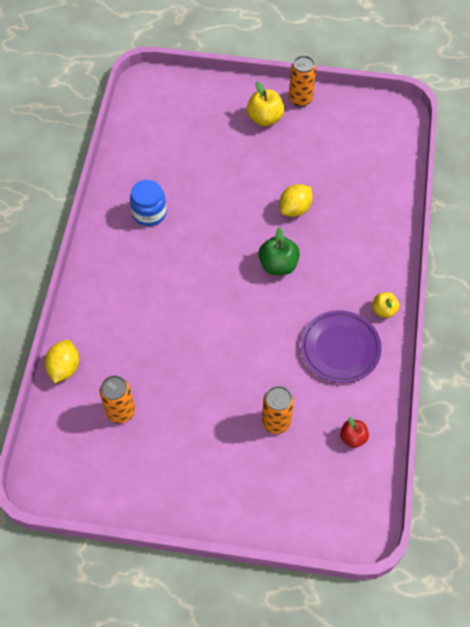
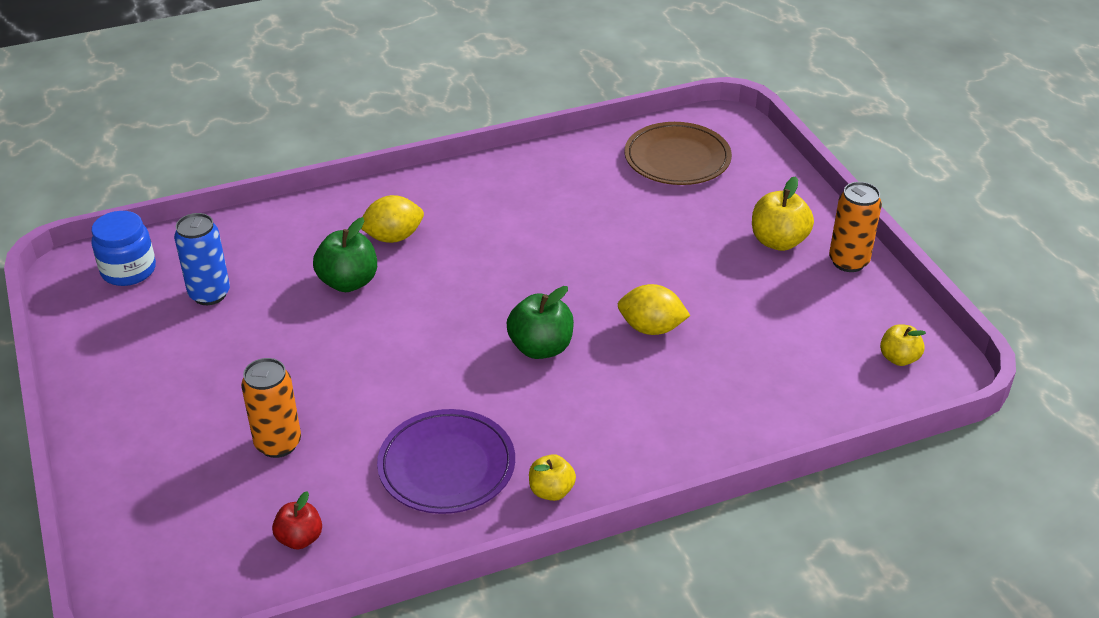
camera: 60 degrees right, 20 degrees down
yellow lemon [45,340,79,383] -> yellow lemon moved to [361,195,424,243]
orange can [100,375,135,424] -> blue can [174,213,230,305]
blue jar [130,180,167,226] -> blue jar moved to [91,211,156,286]
none -> green apple [313,217,377,292]
none -> brown plate [624,122,732,185]
none -> yellow apple [880,324,926,366]

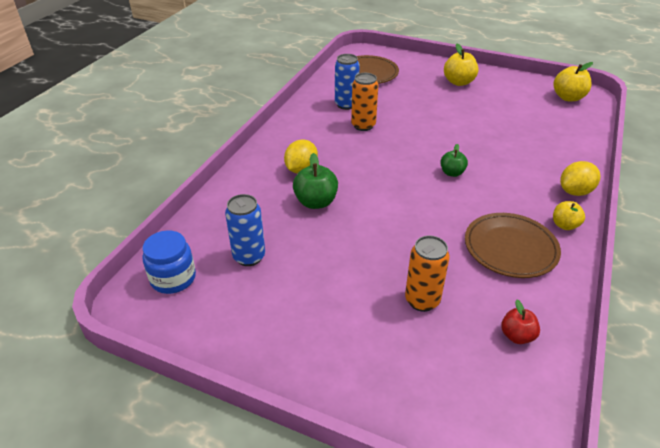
camera: 45 degrees left, 0 degrees up
purple plate [377,409,515,514] -> brown plate [465,213,561,278]
green apple [506,286,574,359] -> green apple [440,144,468,177], size x0.63
yellow lemon [618,284,690,335] -> yellow lemon moved to [560,161,600,196]
orange can [829,182,882,272] -> orange can moved to [351,73,378,131]
yellow apple [880,324,926,366] -> yellow apple [553,62,593,101], size x1.58
none -> blue can [335,54,360,110]

